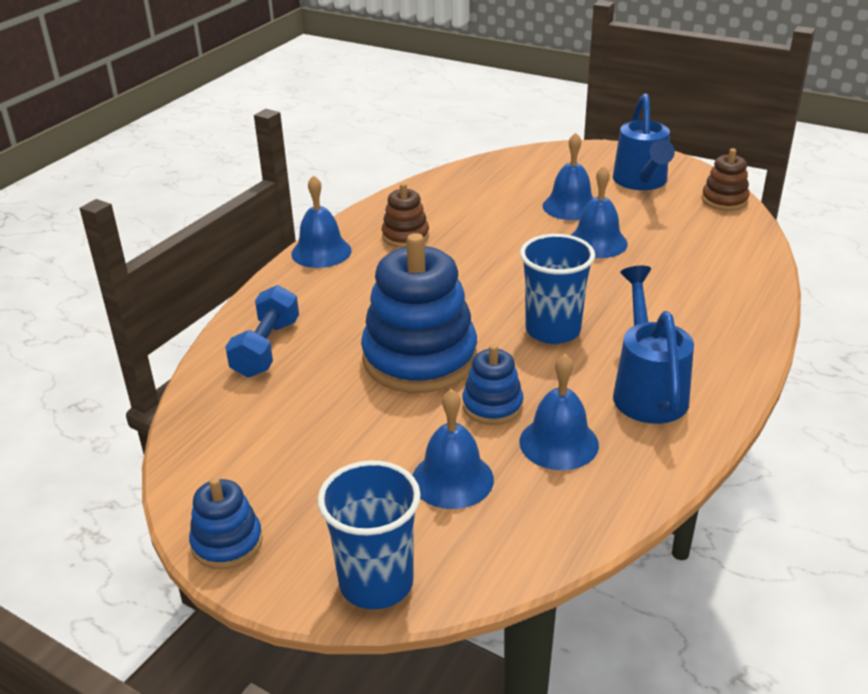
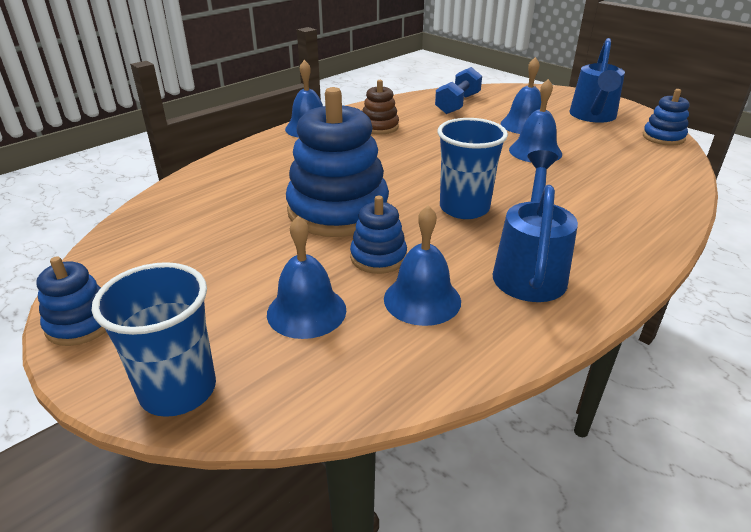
camera: 15 degrees right, 0 degrees up
blue dumbbell [225,285,299,378] -> blue dumbbell moved to [435,67,482,114]
brown stacking toy [702,148,750,211] -> blue stacking toy [643,89,690,146]

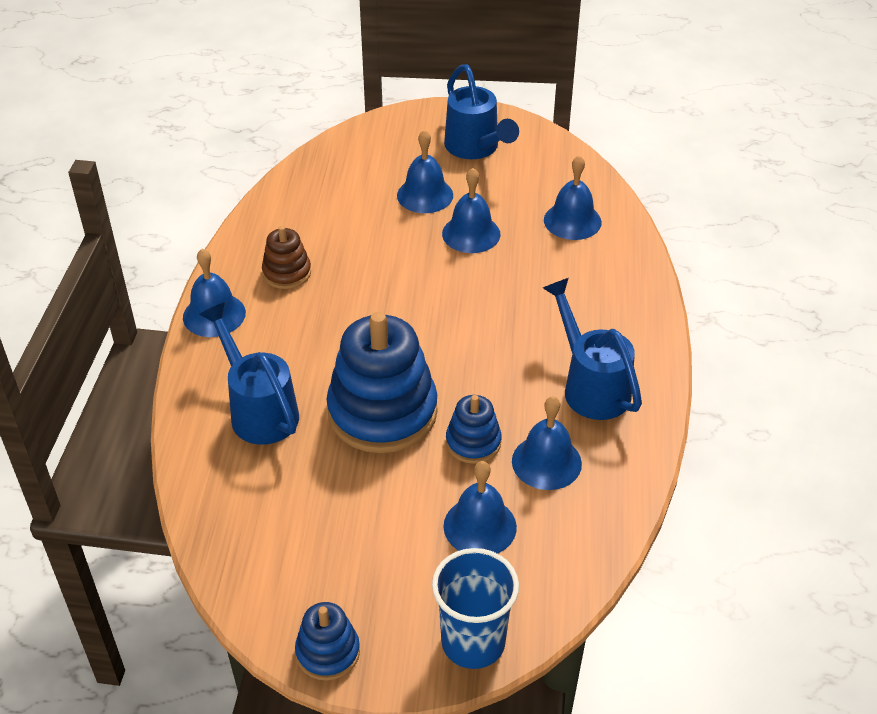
camera: 40 degrees left, 10 degrees up
blue dumbbell [435,67,482,114] -> none
blue cup [437,118,508,219] -> none
blue stacking toy [643,89,690,146] -> none
none -> blue watering can [199,302,299,445]
none -> blue bell [544,155,602,240]

